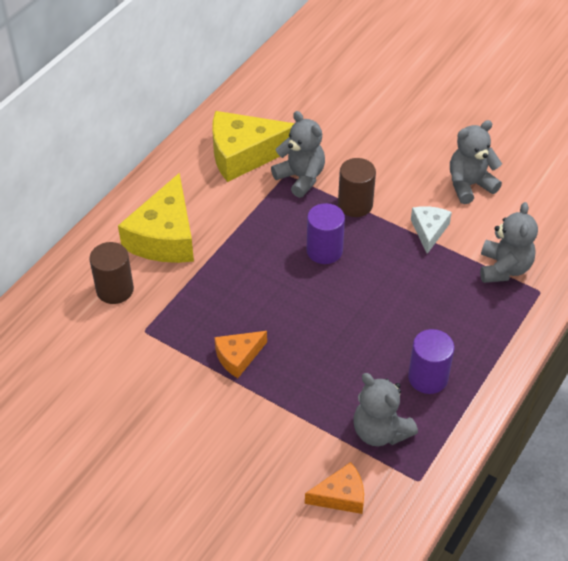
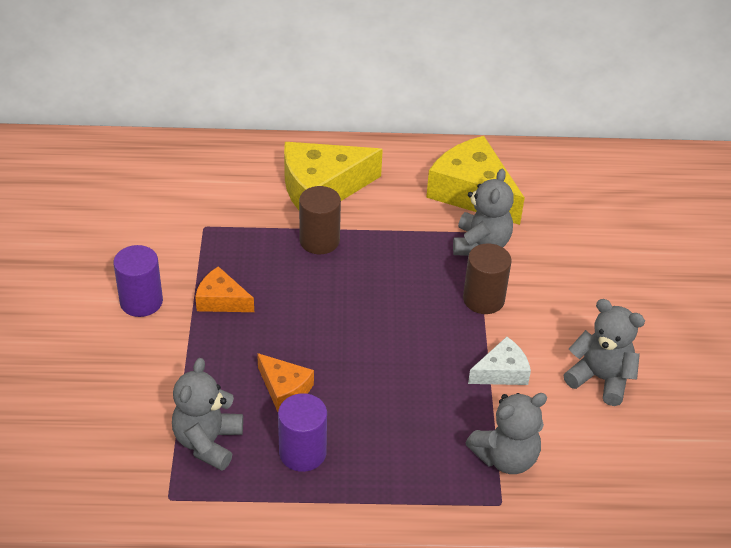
camera: 55 degrees right, 5 degrees down
brown cylinder [89,242,134,304] -> brown cylinder moved to [299,186,341,254]
orange cheese [305,462,364,514] -> orange cheese moved to [257,353,314,412]
purple cylinder [307,203,345,264] -> purple cylinder moved to [113,245,163,317]

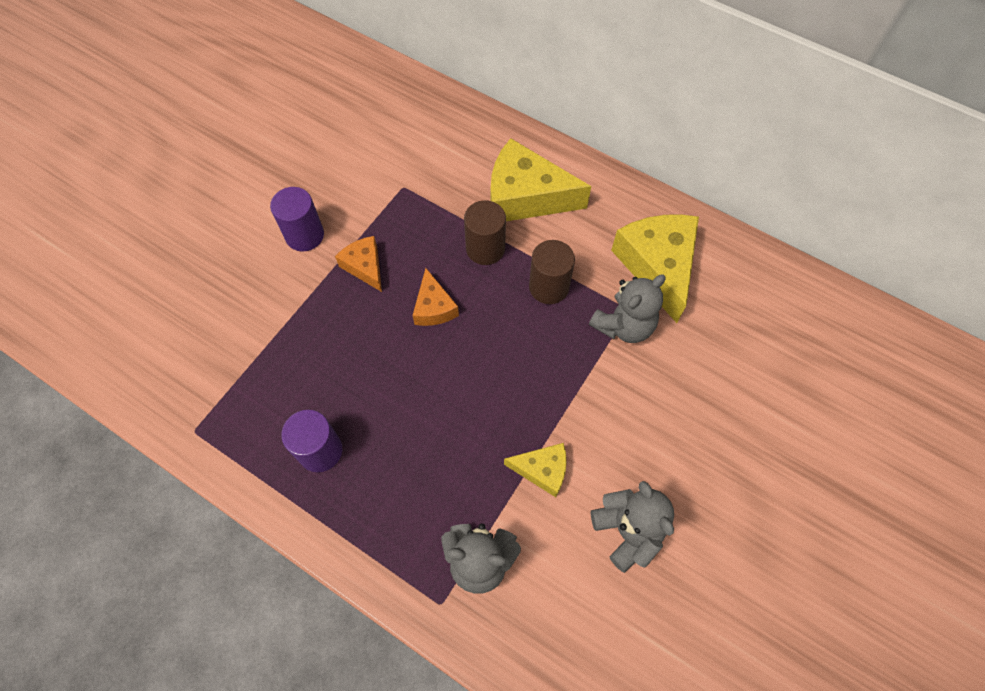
camera: 35 degrees right, 20 degrees up
grey teddy bear [172,358,243,471] -> none
orange cheese [257,353,314,412] -> orange cheese moved to [413,268,459,326]
brown cylinder [463,243,512,314] -> brown cylinder moved to [529,240,575,304]
white cheese [468,337,531,385] -> yellow cheese [504,443,567,497]

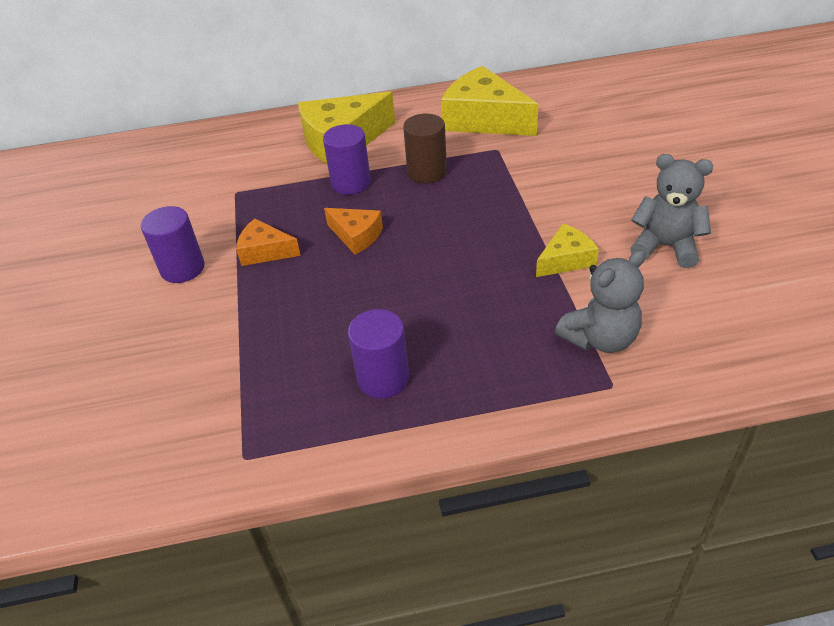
camera: 40 degrees left, 20 degrees down
brown cylinder [464,200,506,265] -> purple cylinder [323,124,371,195]
grey teddy bear [589,275,666,343] -> none

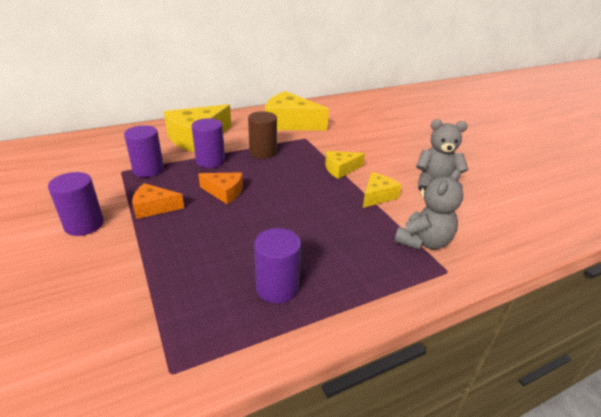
camera: 20 degrees left, 10 degrees down
none -> purple cylinder [124,125,164,177]
none -> yellow cheese [325,151,365,179]

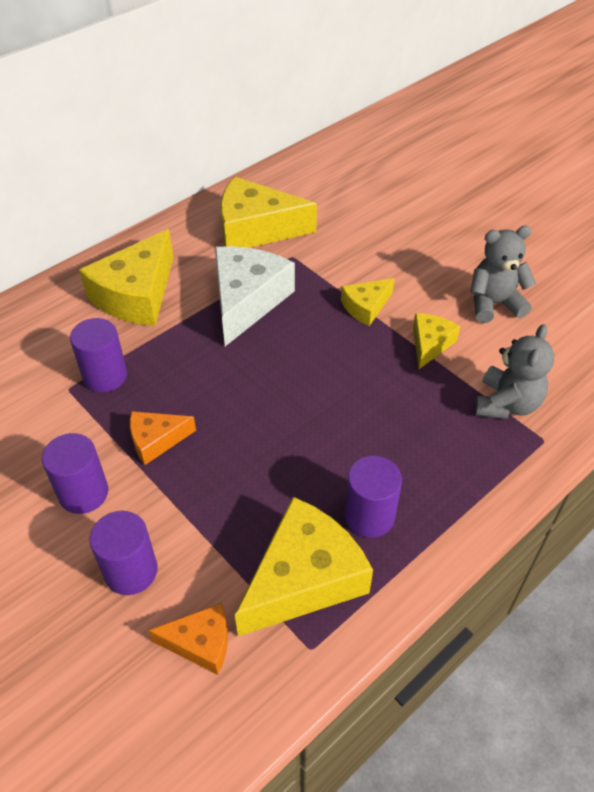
camera: 15 degrees left, 15 degrees up
purple cylinder [191,118,225,168] -> purple cylinder moved to [89,511,157,595]
orange cheese [198,172,243,204] -> orange cheese moved to [148,603,228,675]
brown cylinder [248,111,277,159] -> white cheese [215,246,295,346]
none -> yellow cheese [235,497,373,636]

